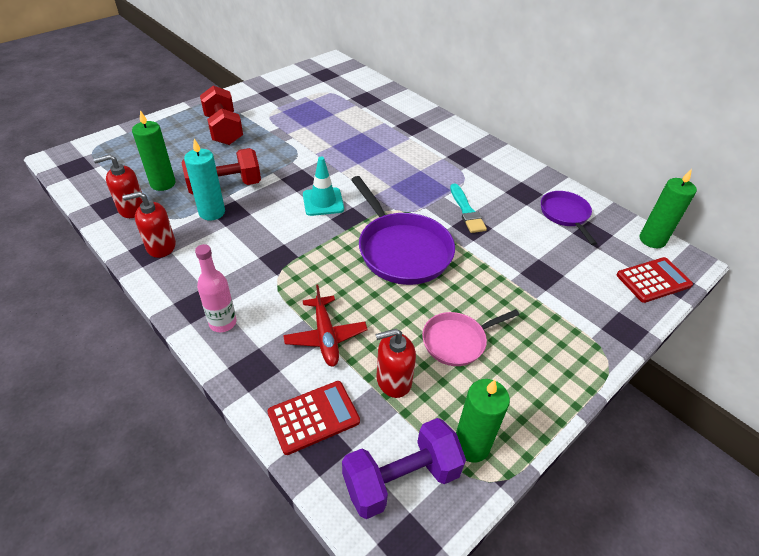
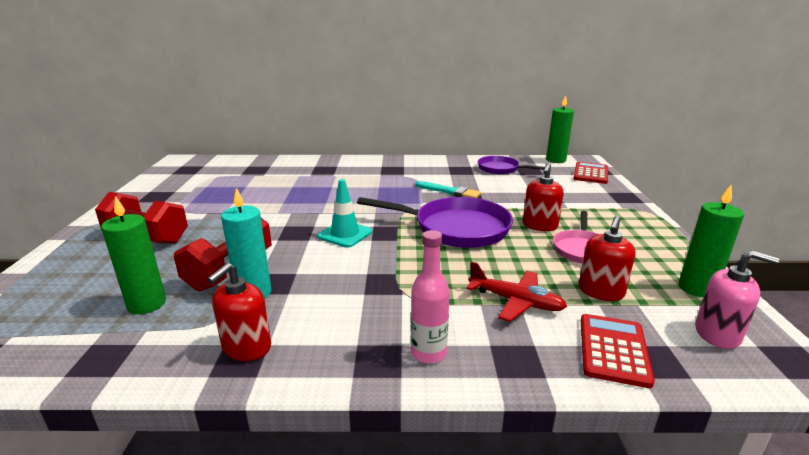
camera: 45 degrees left, 20 degrees down
red soap dispenser [93,154,143,218] -> red soap dispenser moved to [523,163,564,231]
purple dumbbell [342,418,466,519] -> pink soap dispenser [695,250,779,349]

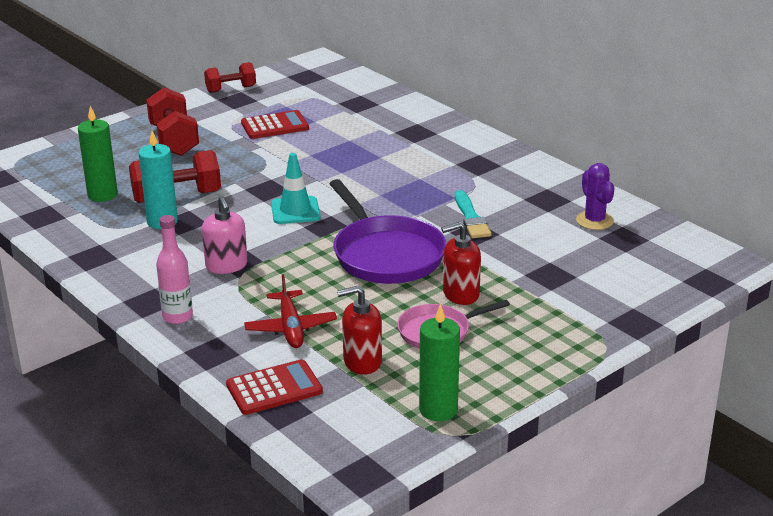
camera: 50 degrees right, 5 degrees up
red soap dispenser [207,263,271,361] -> none
purple pan [478,156,545,174] -> purple cactus [576,163,614,230]
green candle [546,95,574,163] -> none
red calculator [573,162,608,184] -> red calculator moved to [241,110,309,139]
pink soap dispenser [695,250,779,349] -> pink soap dispenser moved to [202,196,248,274]
none -> red dumbbell [204,62,256,93]

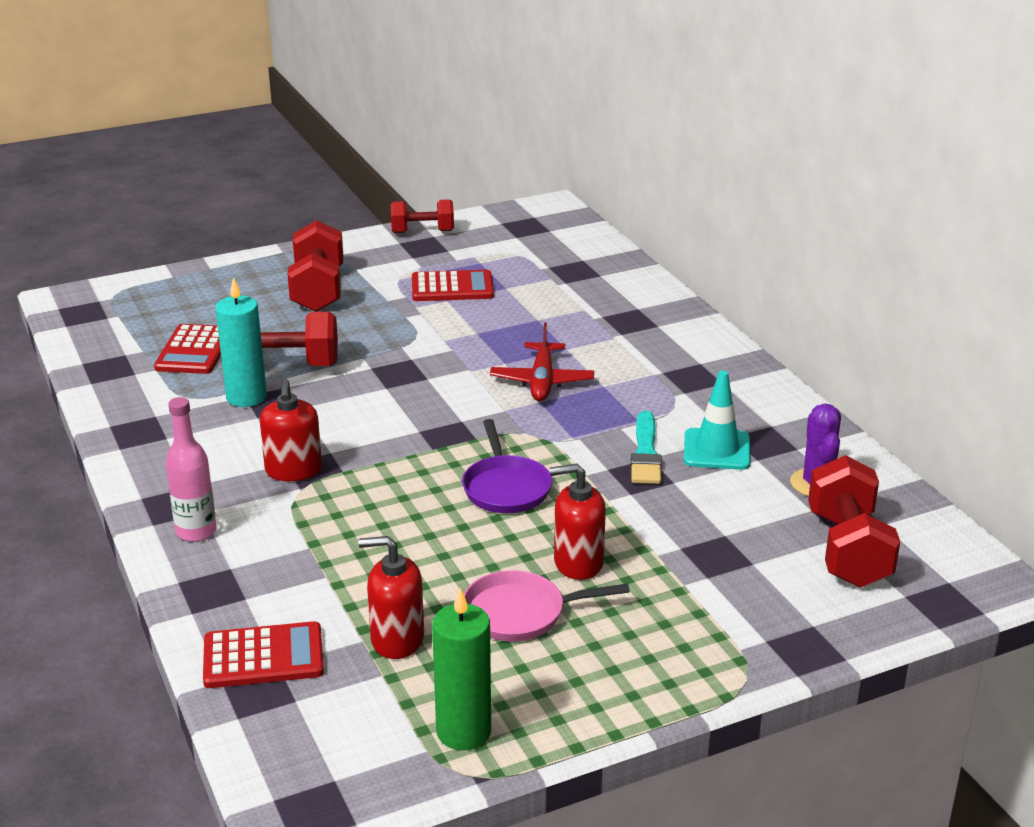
camera: 15 degrees right, 0 degrees up
green candle [78,106,118,202] -> red calculator [154,324,221,374]
pink soap dispenser [202,196,248,274] -> red soap dispenser [260,379,322,481]
red plane [244,274,337,348] -> red plane moved to [490,323,594,401]
turquoise traffic cone [271,153,321,224] -> turquoise traffic cone moved to [684,371,751,470]
purple pan [329,179,446,284] -> purple pan [462,419,552,513], size x0.58
none -> red dumbbell [808,455,900,588]

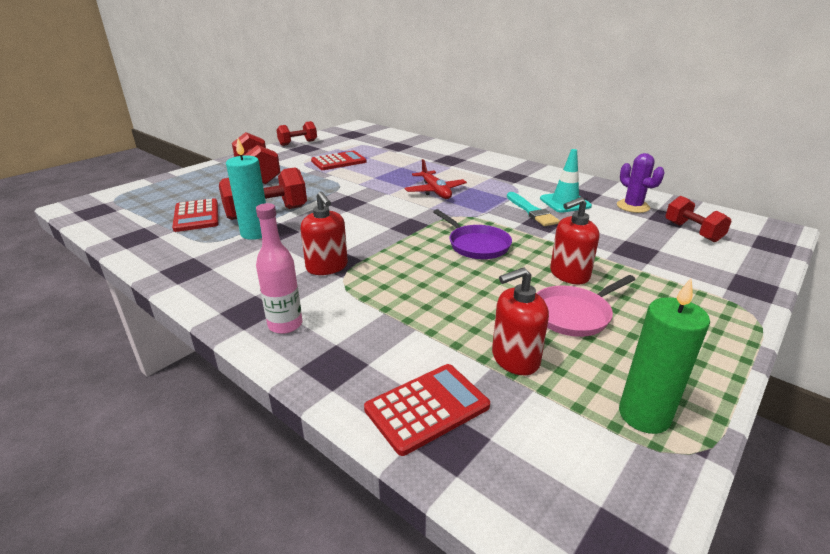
camera: 25 degrees left, 0 degrees up
red dumbbell [808,455,900,588] -> red dumbbell [665,196,732,242], size x0.66

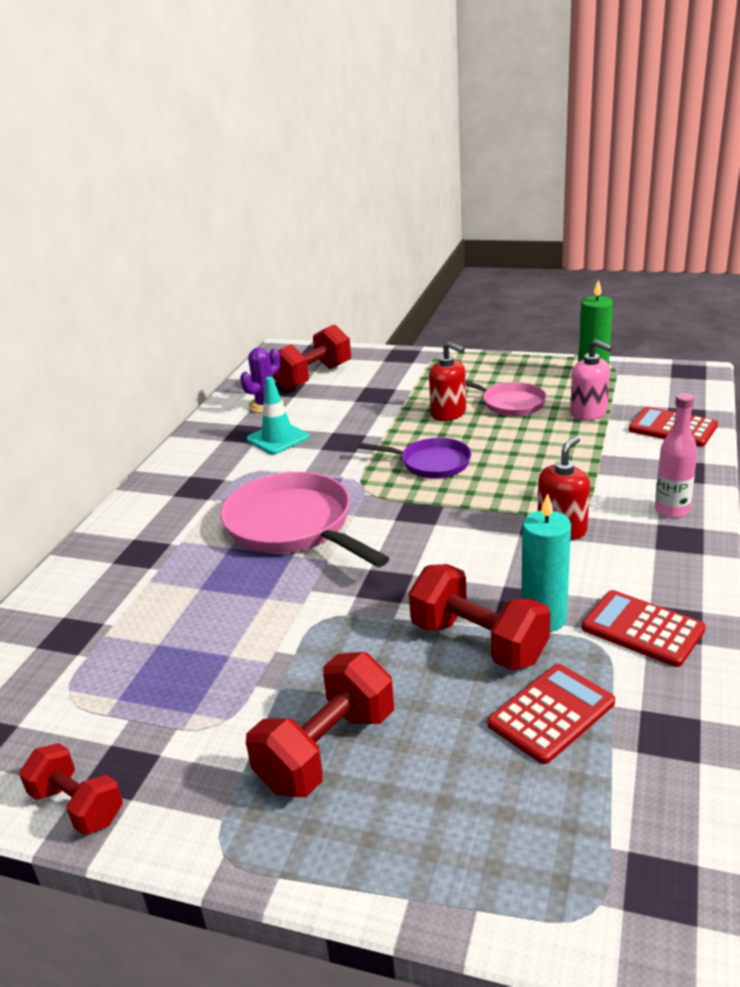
camera: 110 degrees left, 0 degrees up
red calculator [311,151,367,170] -> red calculator moved to [582,590,706,667]
red plane [405,159,467,199] -> pink pan [220,472,390,567]
purple pan [433,209,512,259] -> purple pan turned 75 degrees clockwise [358,438,471,478]
red soap dispenser [492,267,549,375] -> pink soap dispenser [570,339,612,421]
turquoise brush [507,192,560,226] -> none
red dumbbell [665,196,732,242] -> red dumbbell [273,324,351,391], size x1.52

